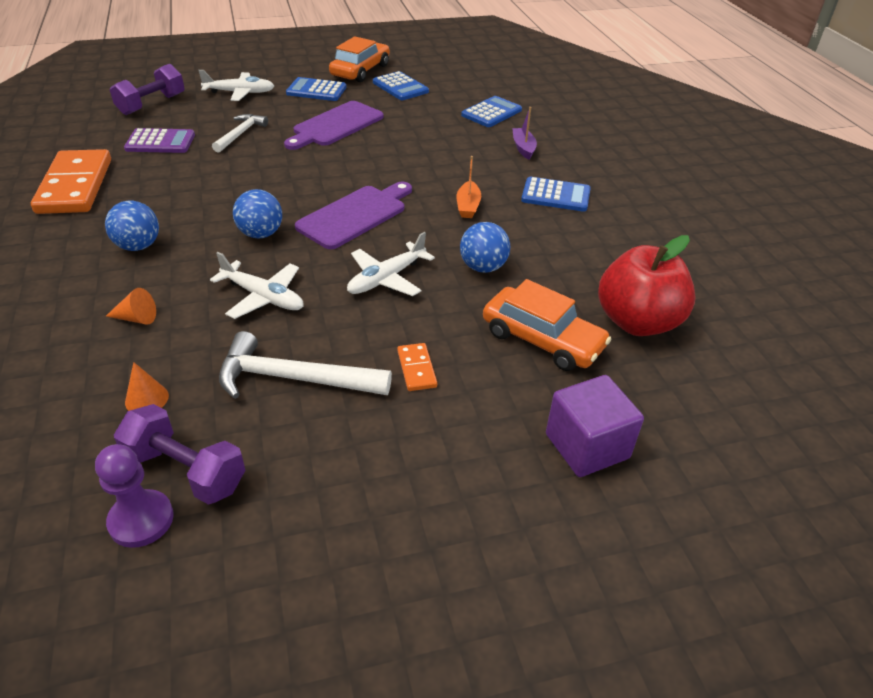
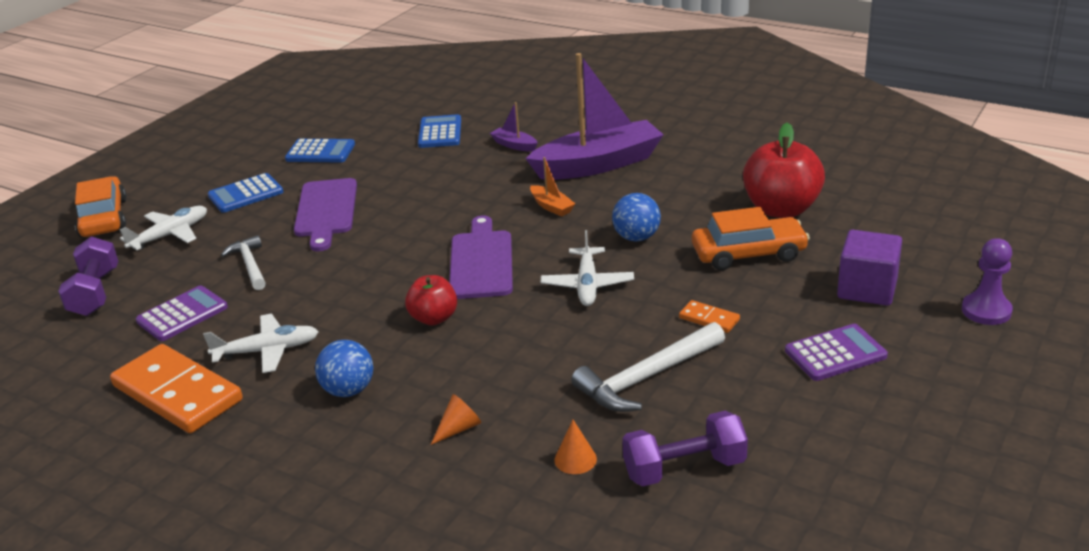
camera: 40 degrees left, 10 degrees down
purple pawn [95,444,174,548] -> purple pawn moved to [962,238,1013,325]
white plane [210,252,304,319] -> white plane moved to [203,314,319,373]
blue ball [233,189,282,238] -> red apple [405,275,457,326]
orange car [329,36,390,82] -> orange car moved to [75,176,127,238]
blue calculator [521,176,591,212] -> purple boat [525,53,664,180]
none -> purple calculator [785,324,888,381]

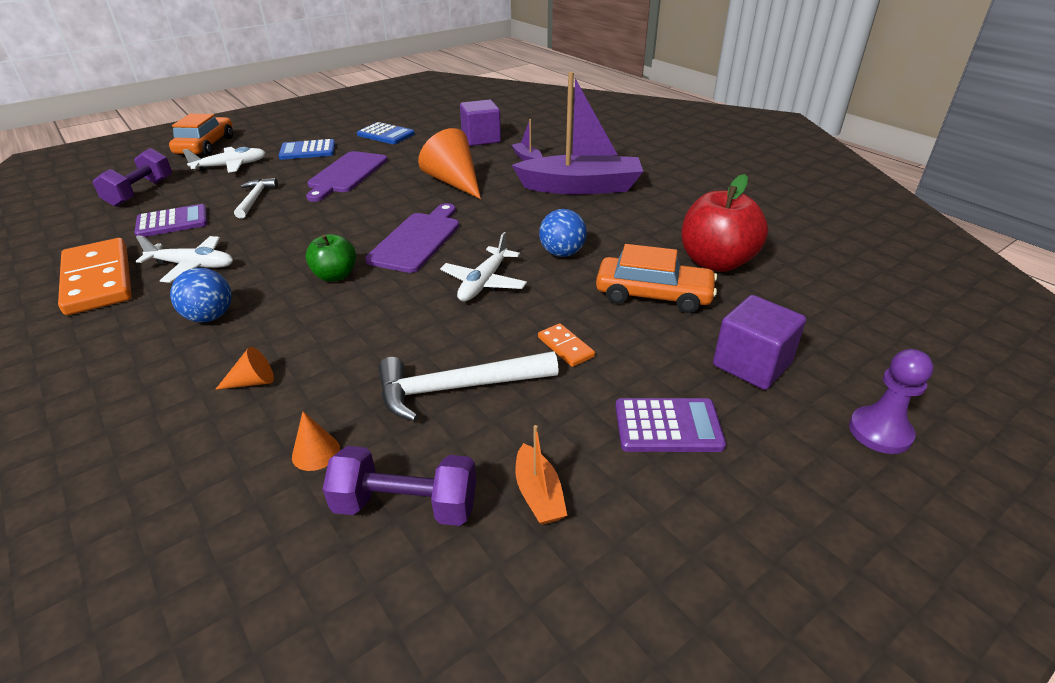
camera: 20 degrees right, 5 degrees up
red apple [405,275,457,326] -> green apple [306,234,356,282]
blue calculator [418,114,461,148] -> purple cube [460,100,501,146]
orange boat [530,157,575,217] -> orange boat moved to [515,425,567,525]
none -> orange cone [418,128,481,199]

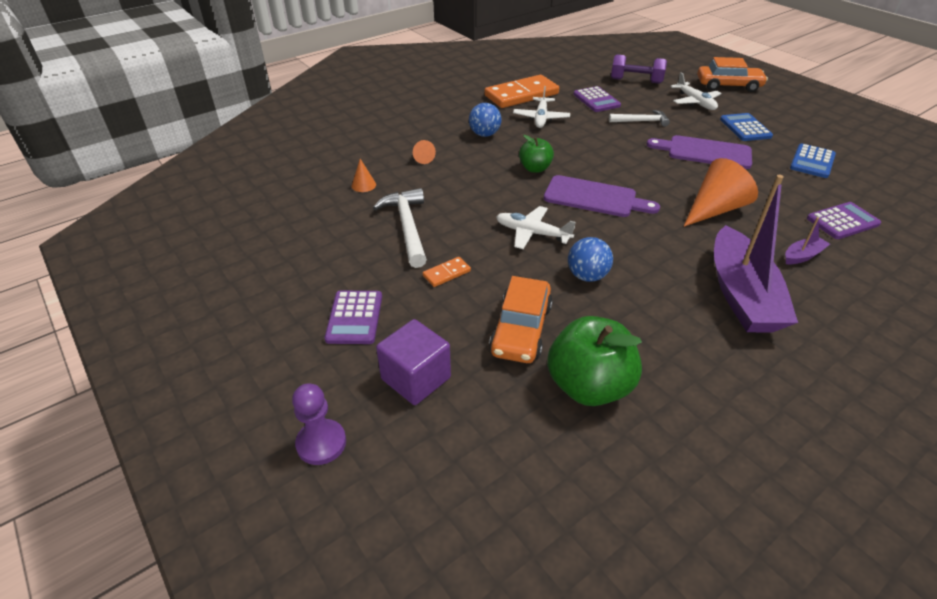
camera: 90 degrees right, 5 degrees up
purple dumbbell [323,446,476,526] -> none
purple cube [460,100,501,146] -> purple calculator [807,202,881,239]
orange boat [515,425,567,525] -> none
red apple [681,174,768,272] -> green apple [547,316,642,406]

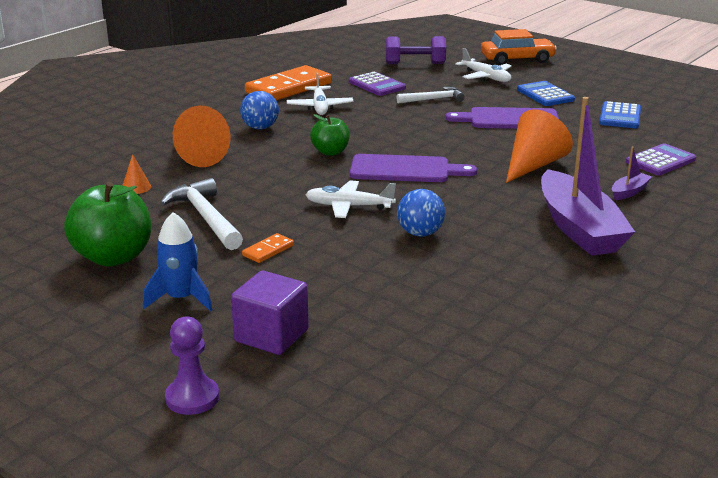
camera: 15 degrees left, 15 degrees down
purple calculator [325,291,382,344] -> blue rocket [143,212,212,311]
orange cone [413,140,436,164] -> orange cone [173,106,230,167], size x2.17
orange car [489,276,553,363] -> none
green apple [547,316,642,406] -> green apple moved to [64,182,151,266]

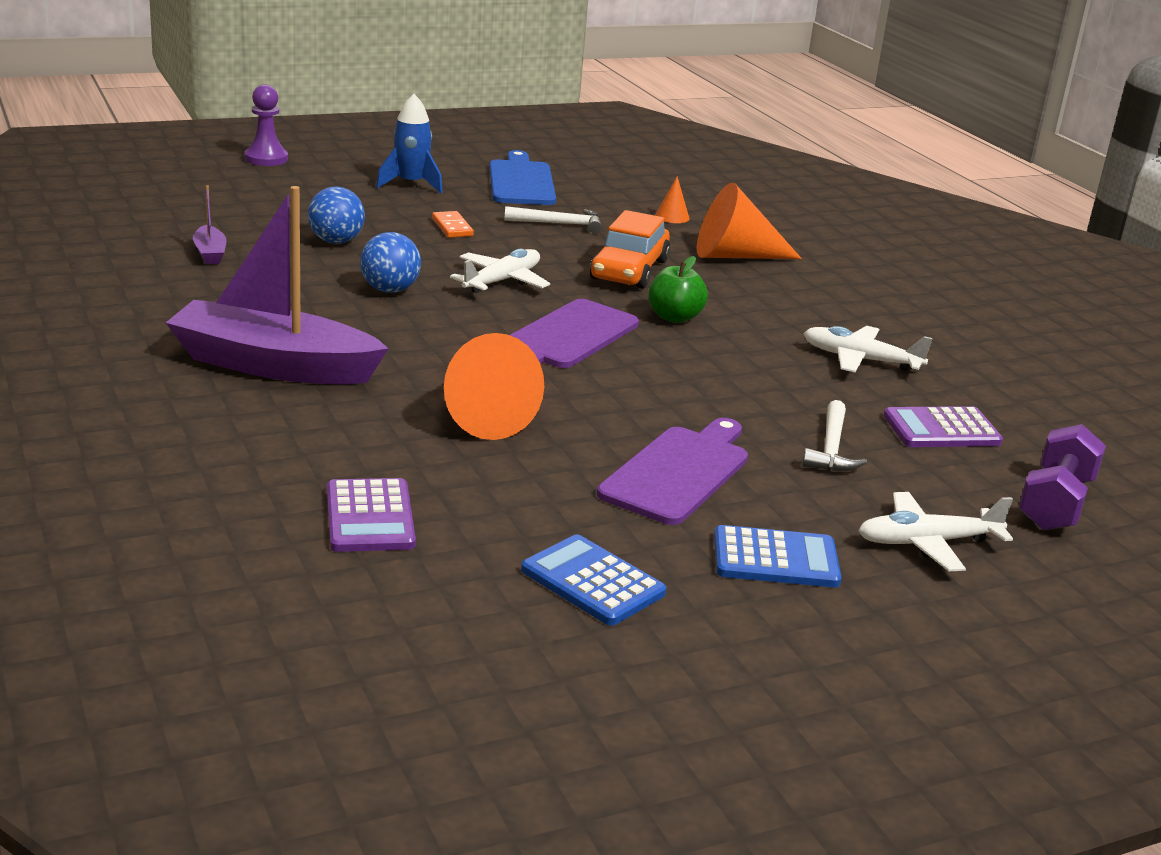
camera: 115 degrees right, 0 degrees up
green apple [64,182,151,266] -> blue cutting board [489,150,556,205]
white hammer [160,178,243,250] -> white hammer [504,206,602,234], size x0.64
purple cube [231,271,309,355] -> none
blue ball [240,91,279,130] -> blue ball moved to [308,187,365,244]
orange domino [245,65,332,100] -> none
orange car [481,29,557,65] -> orange car moved to [590,210,670,289]
purple boat [612,146,652,200] -> purple boat moved to [193,185,227,264]

